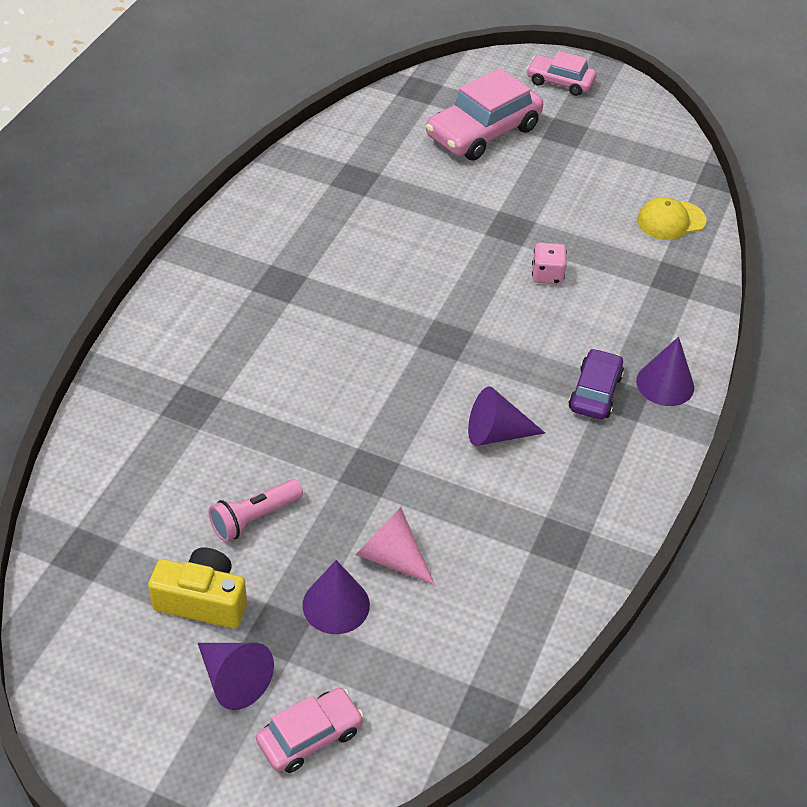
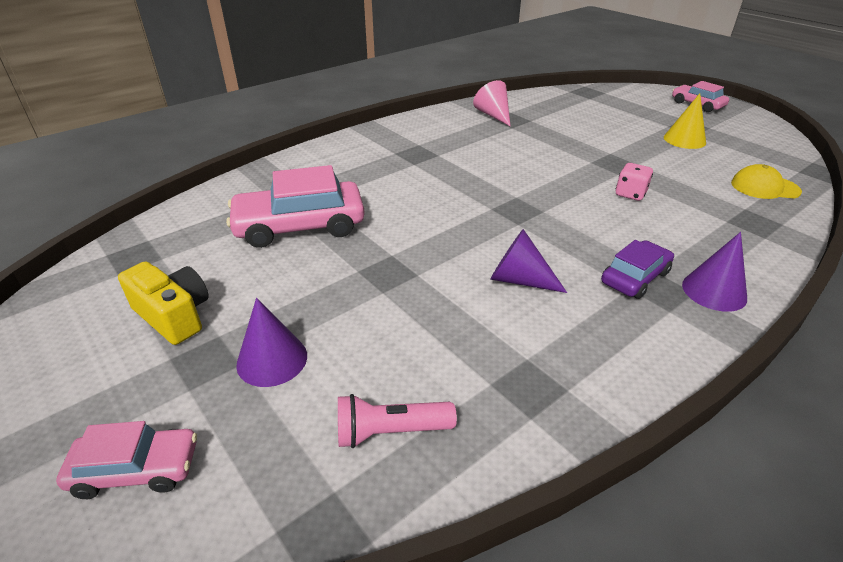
camera: 30 degrees right, 10 degrees down
purple cone [198,643,274,710] -> none
pink flashlight [209,479,303,542] -> pink flashlight moved to [338,394,457,448]
pink cone [356,507,435,585] -> pink cone moved to [473,80,511,127]
pink car [426,68,543,161] -> pink car moved to [226,165,365,248]
none -> yellow cone [664,93,706,149]

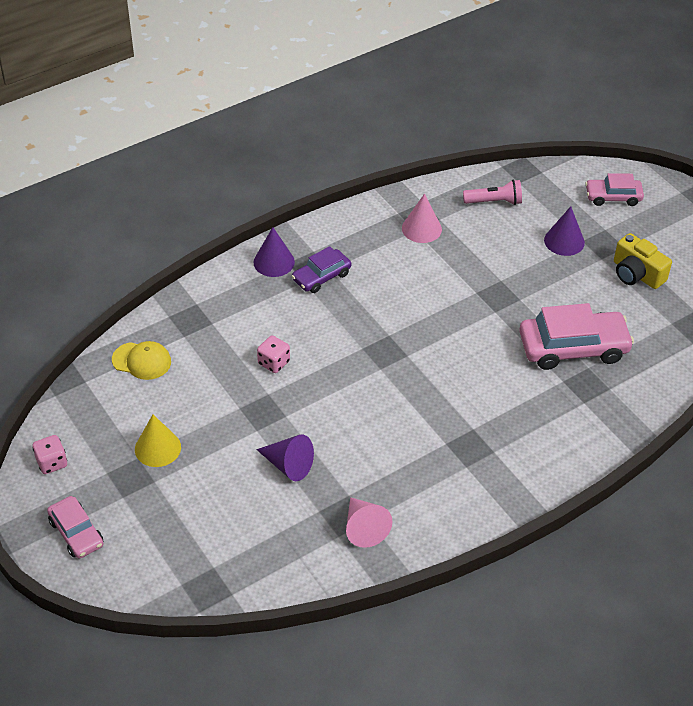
camera: 175 degrees left, 10 degrees up
purple cone [490,229,567,293] -> purple cone moved to [256,434,314,481]
none -> pink dice [33,435,67,474]
none -> pink cone [402,193,442,243]

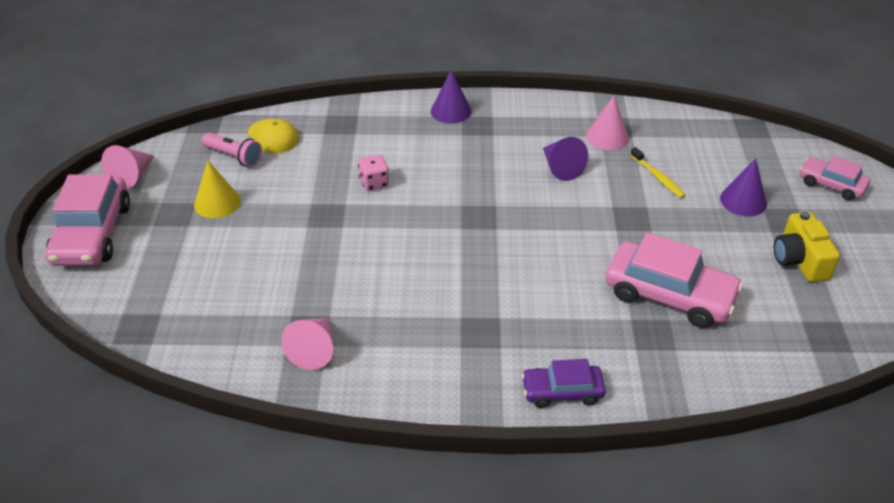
camera: 35 degrees right, 5 degrees down
pink dice [33,435,67,474] -> pink cone [101,145,154,189]
pink car [47,496,104,559] -> pink car [45,174,130,266], size x1.74
purple cone [256,434,314,481] -> purple cone moved to [543,137,588,181]
purple car [292,246,351,293] -> purple car moved to [522,359,606,408]
pink flashlight [463,180,522,205] -> pink flashlight moved to [202,132,262,167]
none -> yellow toothbrush [630,147,686,198]

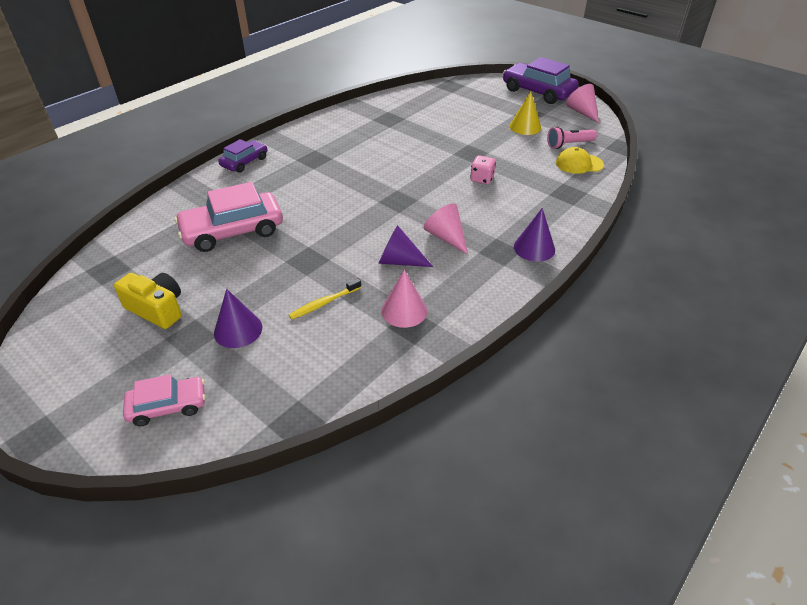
camera: 130 degrees right, 0 degrees up
pink car [45,174,130,266] -> purple car [503,57,579,104]
pink cone [281,318,333,370] -> pink cone moved to [423,203,468,254]
yellow toothbrush [630,147,686,198] -> yellow toothbrush turned 45 degrees counterclockwise [289,278,361,320]

